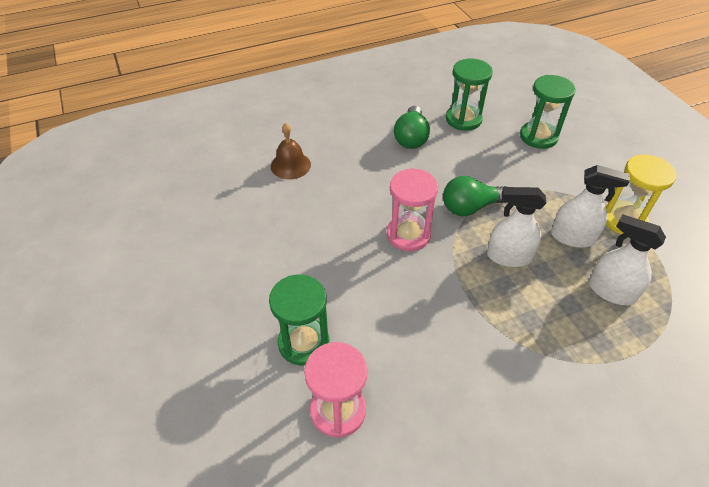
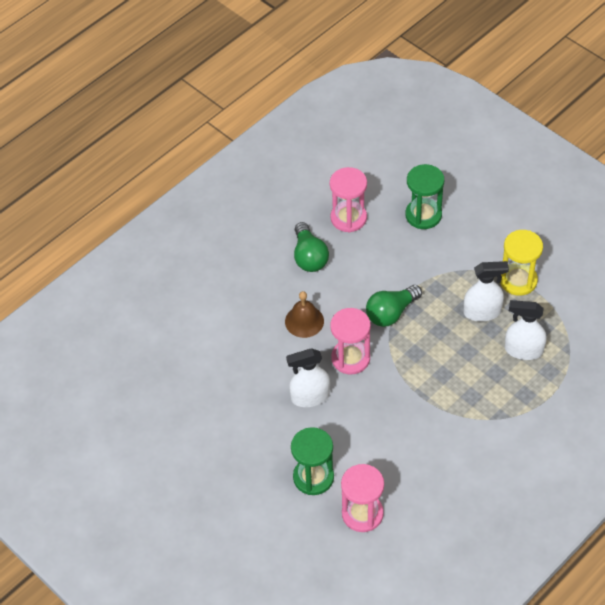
camera: 20 degrees left, 5 degrees up
brown bell [271,123,311,179] -> brown bell moved to [285,291,324,338]
green hourglass [446,59,493,131] -> pink hourglass [330,167,367,232]
white spray bottle [487,187,546,267] -> white spray bottle moved to [286,348,330,407]

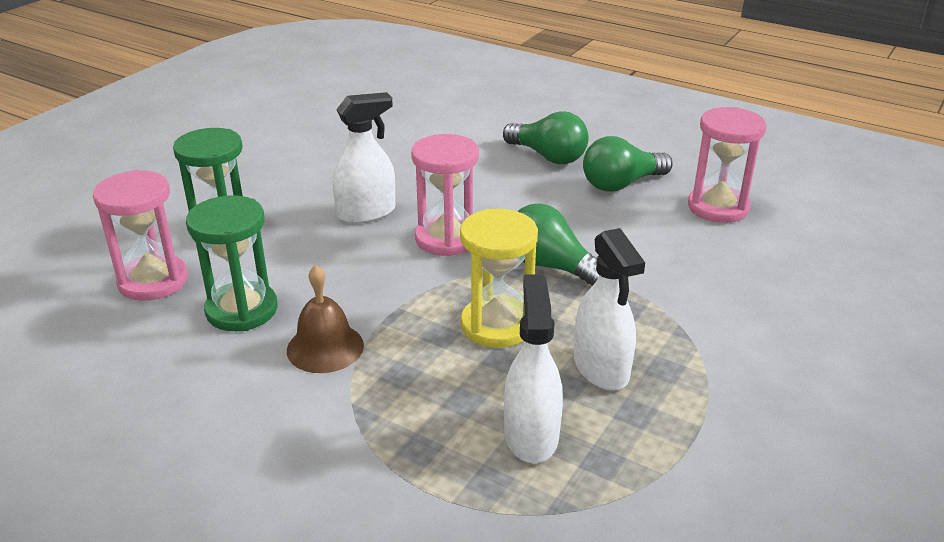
camera: 75 degrees right, 20 degrees down
brown bell [285,291,324,338] -> brown bell moved to [287,265,364,373]
white spray bottle [286,348,330,407] -> white spray bottle turned 90 degrees clockwise [333,92,395,224]
green hourglass [405,164,444,229] -> green hourglass moved to [186,195,278,331]
yellow hourglass [500,230,543,296] -> yellow hourglass moved to [460,209,538,348]
none -> green light bulb [503,111,589,164]

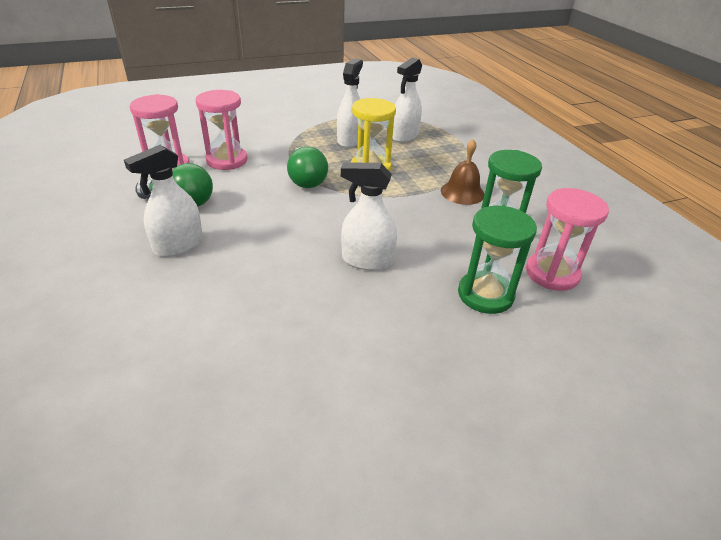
camera: 145 degrees left, 5 degrees up
pink hourglass [411,134,479,256] -> pink hourglass moved to [195,90,247,170]
green light bulb [503,111,589,164] -> white spray bottle [124,145,203,257]

